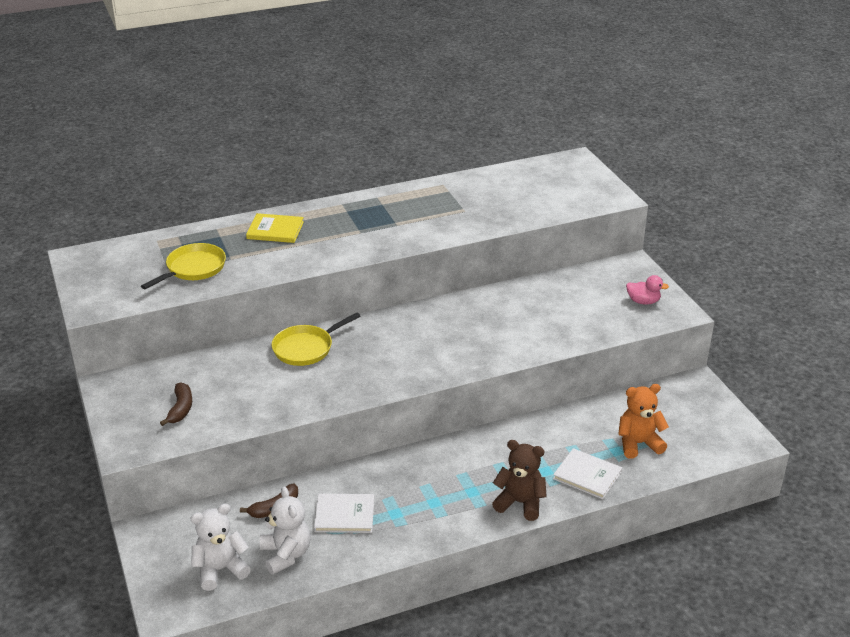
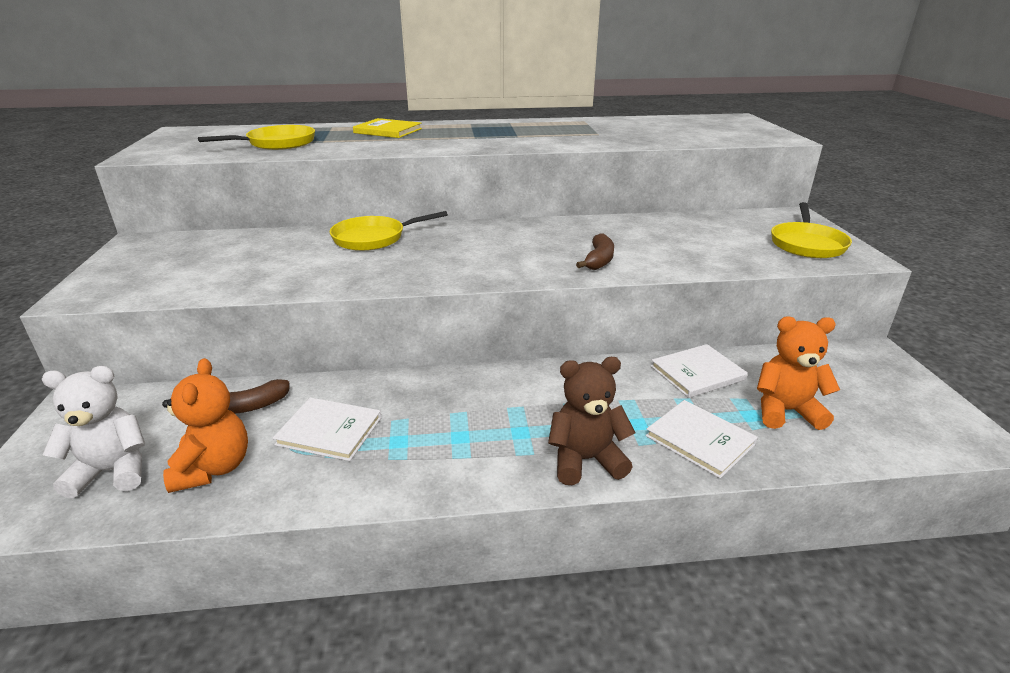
camera: 15 degrees right, 5 degrees down
brown banana [160,382,192,426] -> brown banana moved to [576,233,614,270]
white teddy bear [260,486,311,575] -> orange teddy bear [162,358,248,493]
brown teddy bear [492,440,547,521] -> brown teddy bear turned 45 degrees counterclockwise [548,357,635,485]
pink duck [626,275,669,305] -> yellow pan [771,202,852,258]
none -> white book [651,344,748,398]

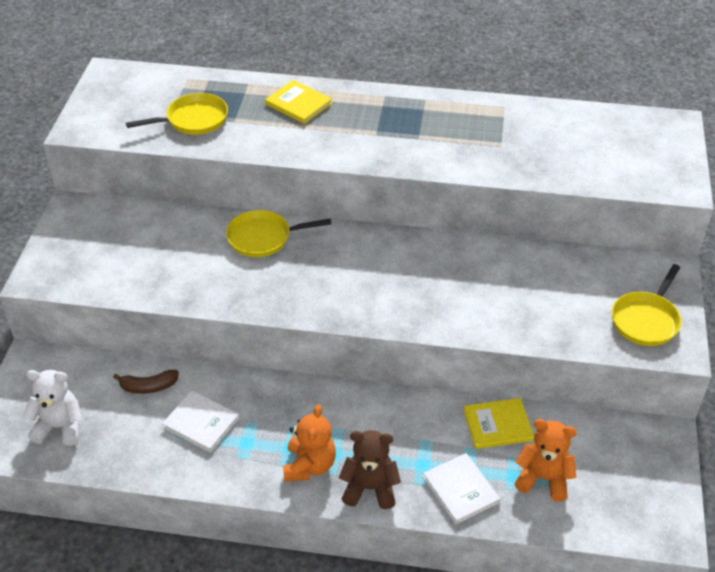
camera: 15 degrees right, 15 degrees up
orange teddy bear [162,358,248,493] -> orange teddy bear moved to [283,404,336,482]
brown banana [576,233,614,270] -> none
white book [651,344,748,398] -> yellow book [463,398,534,449]

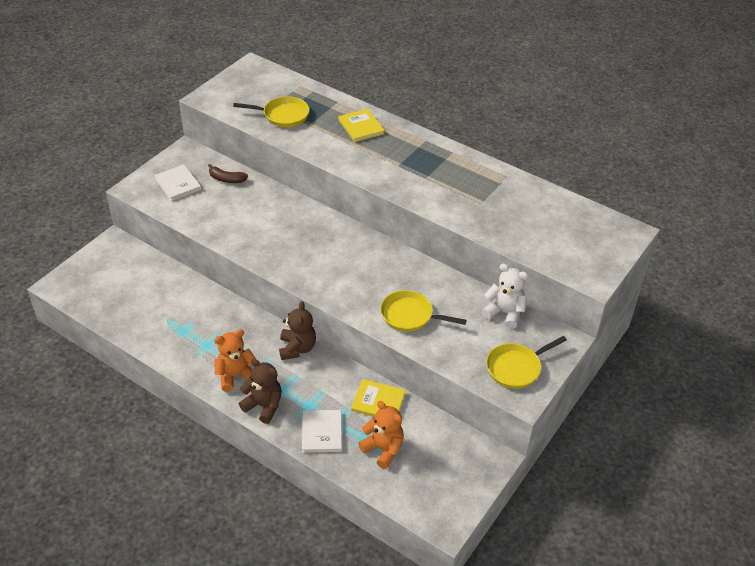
camera: 25 degrees right, 0 degrees up
white teddy bear [23,370,82,446] -> white teddy bear moved to [482,264,528,329]
brown banana [113,370,179,394] -> brown banana moved to [208,164,248,183]
white book [162,390,239,453] -> white book moved to [154,165,201,201]
yellow pan [226,210,332,257] -> yellow pan moved to [380,290,467,332]
orange teddy bear [283,404,336,482] -> orange teddy bear turned 150 degrees counterclockwise [214,329,256,392]
none -> brown teddy bear [279,301,316,360]

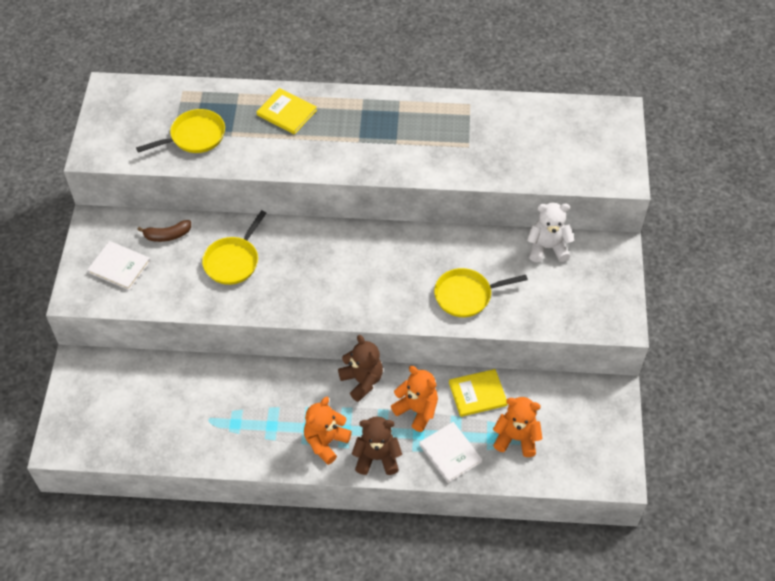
camera: 30 degrees left, 10 degrees up
yellow pan [486,336,567,389] -> yellow pan moved to [202,210,266,285]
none -> orange teddy bear [391,366,438,432]

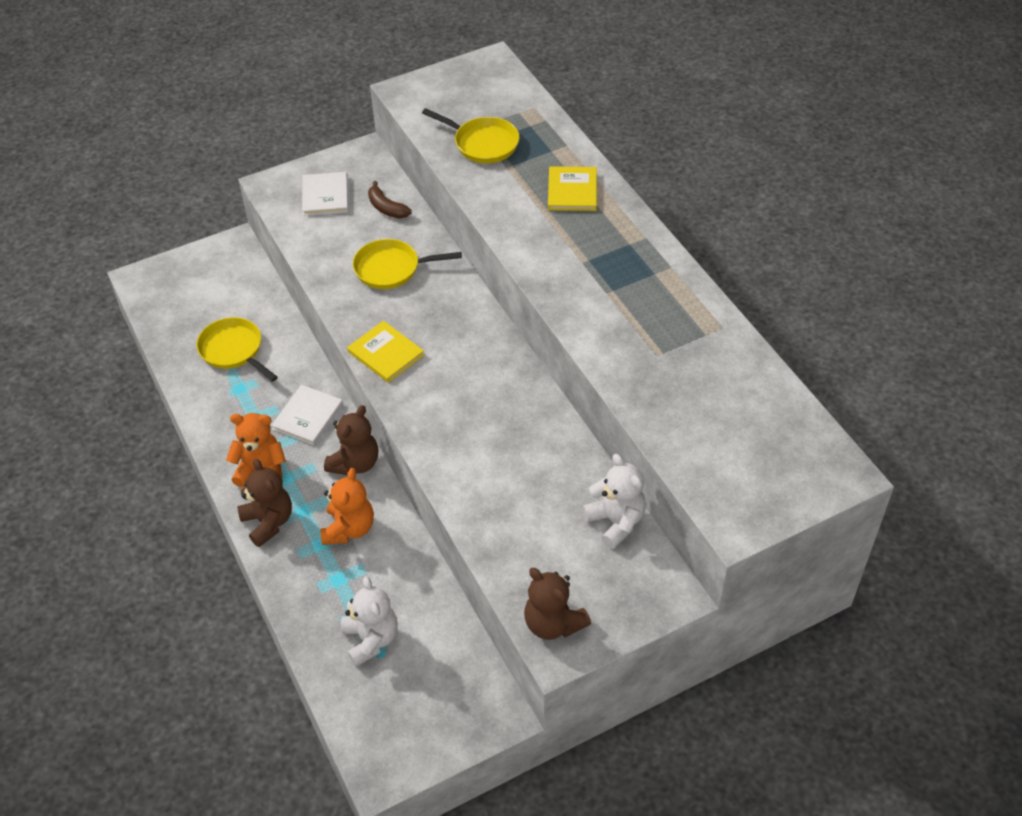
camera: 60 degrees right, 5 degrees down
white book [419,422,483,483] -> white book moved to [271,385,343,445]
yellow pan [434,268,528,317] -> yellow pan moved to [196,317,278,382]
yellow book [449,369,508,417] -> yellow book moved to [347,321,424,383]
orange teddy bear [493,397,542,457] -> white teddy bear [341,576,398,667]
none -> brown teddy bear [524,568,591,640]

